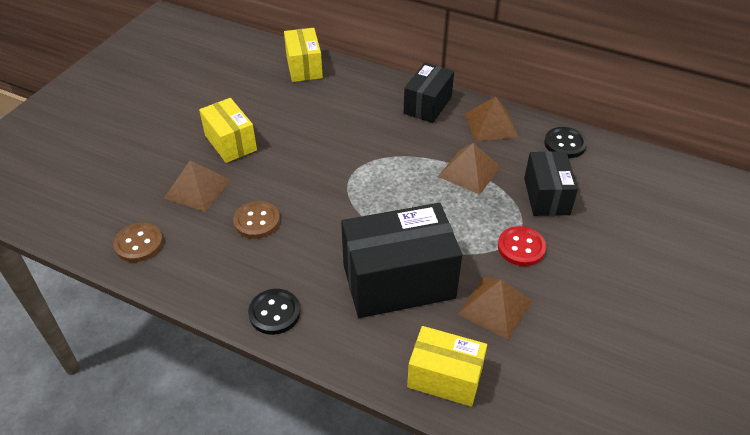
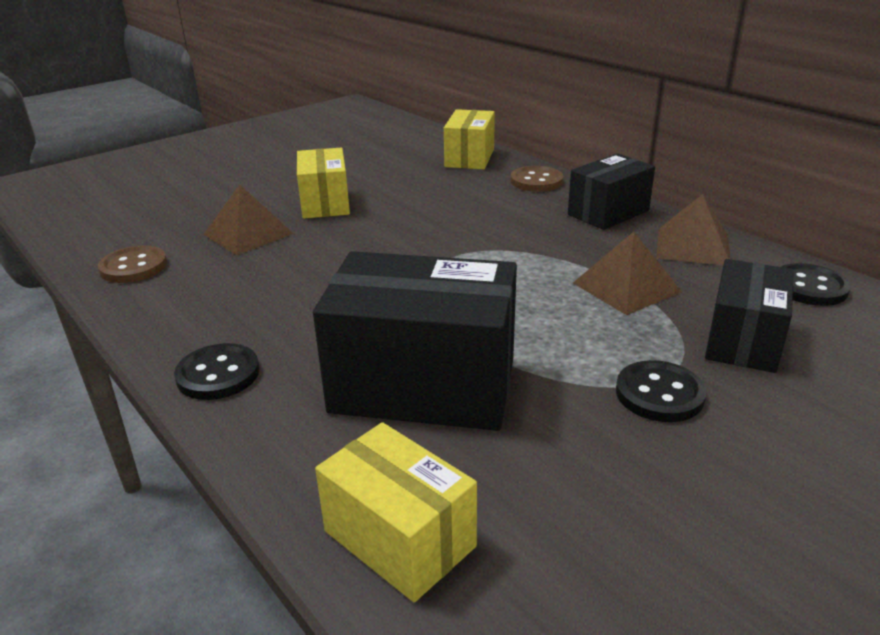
camera: 25 degrees right, 15 degrees down
brown button [233,201,280,239] -> brown button moved to [511,166,563,192]
brown pyramid [458,277,532,340] -> none
red button [498,226,546,266] -> black button [616,360,706,422]

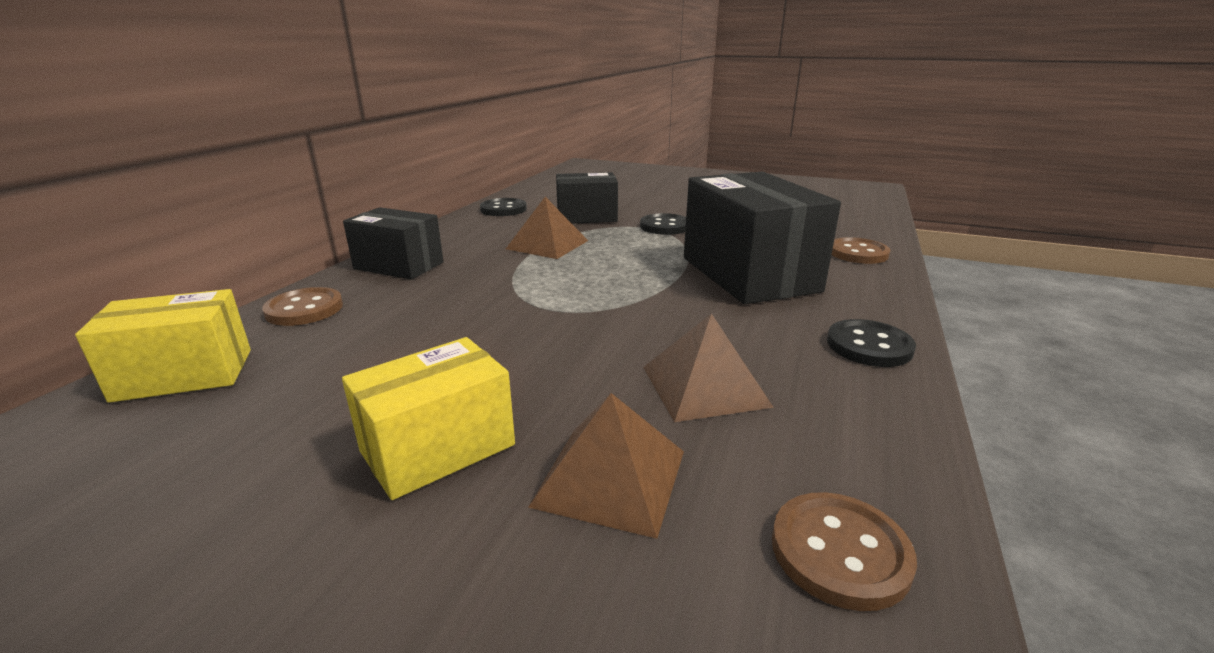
camera: 120 degrees left, 5 degrees down
yellow box [315,422,477,602] -> brown button [831,237,890,264]
brown pyramid [657,194,730,265] -> brown pyramid moved to [643,314,774,422]

